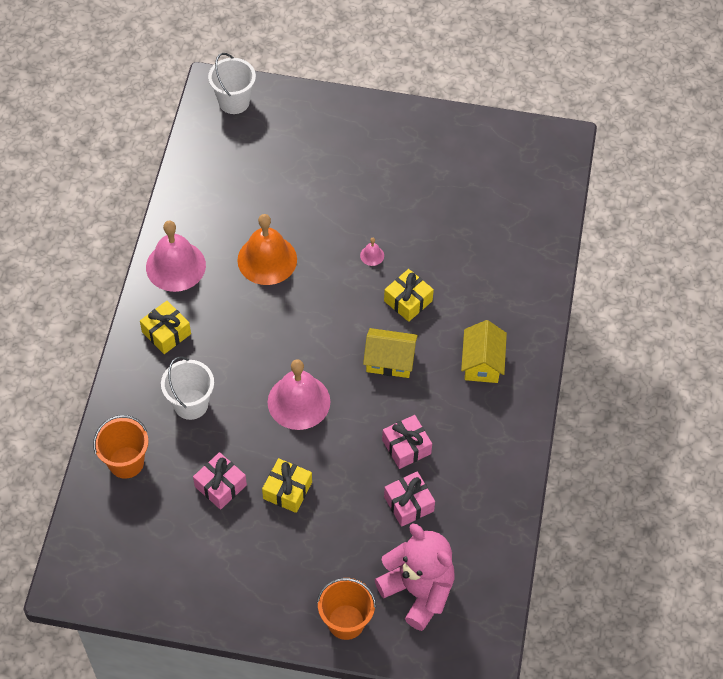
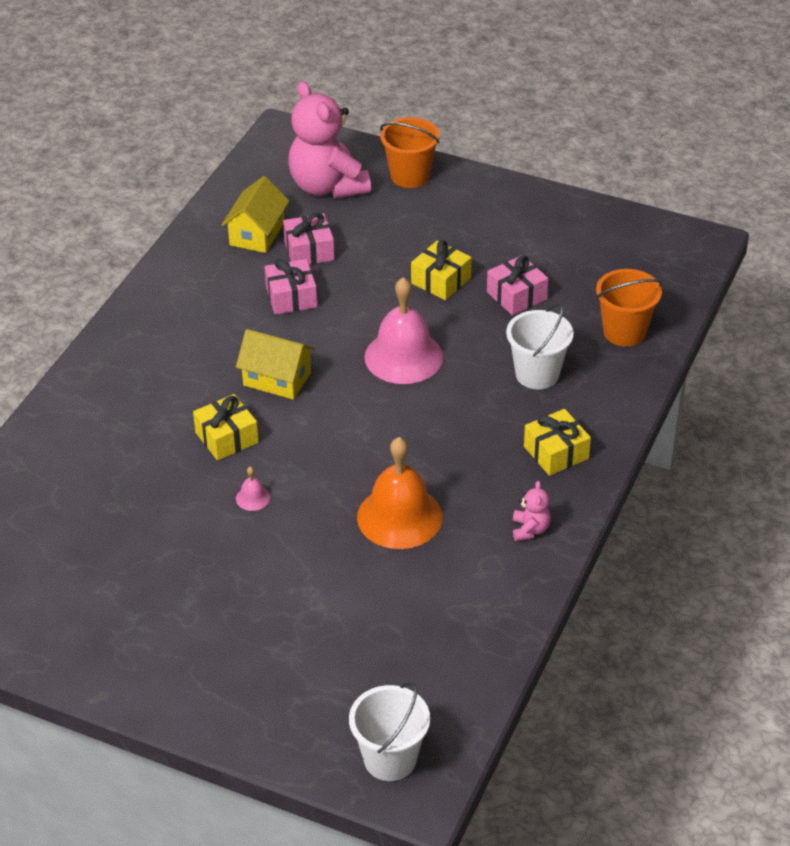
camera: 165 degrees left, 15 degrees down
pink bell [146,221,206,292] -> pink teddy bear [513,481,551,541]
yellow house [461,320,507,383] -> yellow house moved to [221,176,289,253]

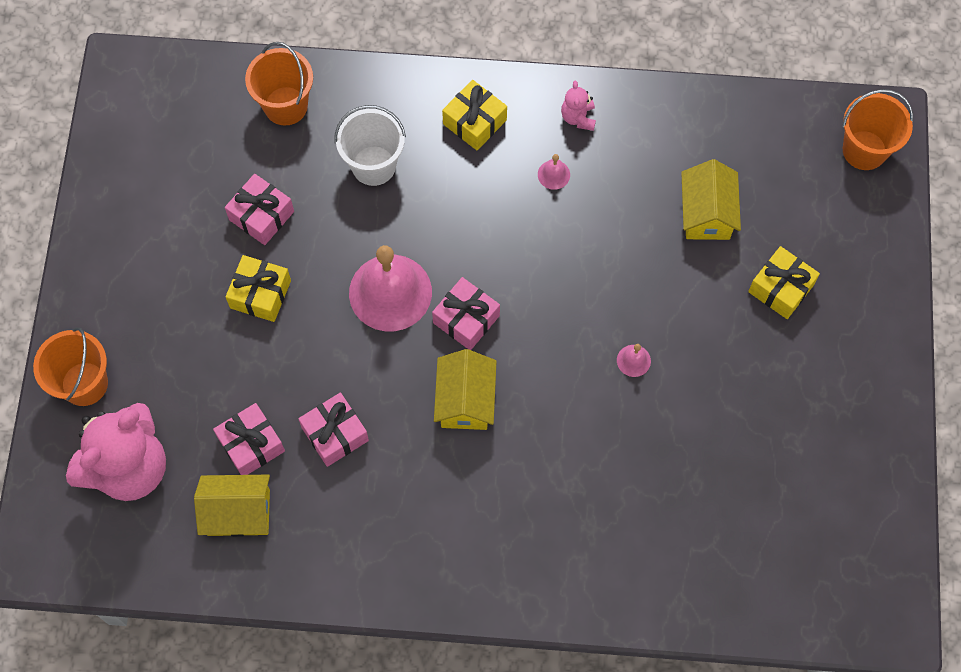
camera: 110 degrees left, 25 degrees up
yellow gift [193,394,259,461] -> yellow gift moved to [748,246,820,319]
white bucket [349,681,430,781] -> orange bucket [842,89,913,170]
orange bell [357,437,443,549] -> none
pink teddy bear [513,481,551,541] -> pink teddy bear turned 75 degrees counterclockwise [561,81,596,131]
none -> pink gift [432,277,500,350]
none -> pink bell [538,154,570,190]
none -> yellow house [681,159,741,240]

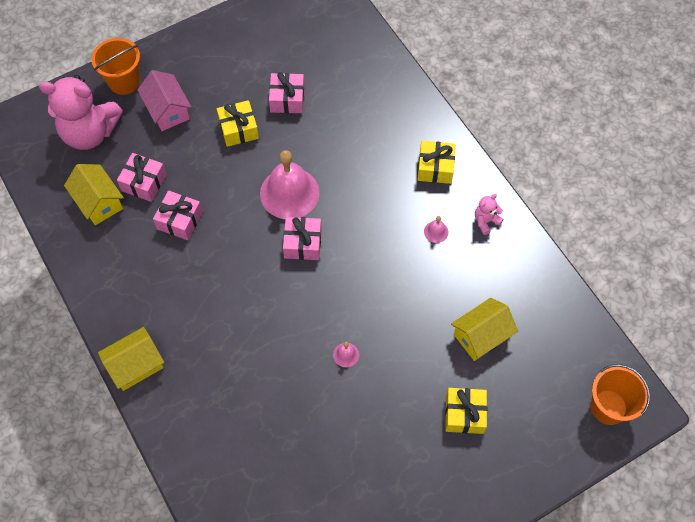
camera: 55 degrees right, 5 degrees down
orange bucket [245,42,313,125] -> none
white bucket [335,105,406,186] -> none
yellow house [434,349,497,430] -> yellow house moved to [98,327,164,391]
none -> pink house [137,70,192,131]

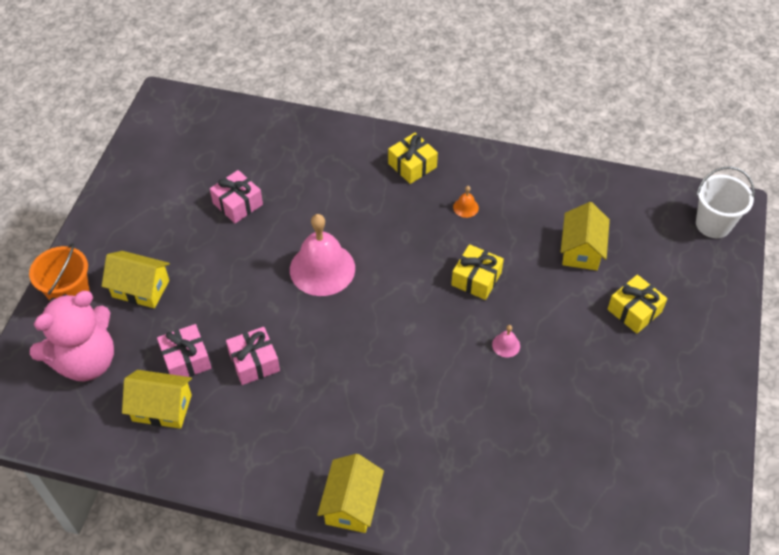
camera: 45 degrees left, 10 degrees down
pink house [137,70,192,131] -> yellow house [102,251,170,308]
yellow gift [217,100,259,147] -> yellow gift moved to [451,244,504,300]
pink gift [283,217,322,260] -> none
pink bell [424,216,448,243] -> orange bell [453,186,479,218]
pink teddy bear [475,194,504,235] -> none
orange bucket [591,364,650,425] -> white bucket [696,166,755,238]

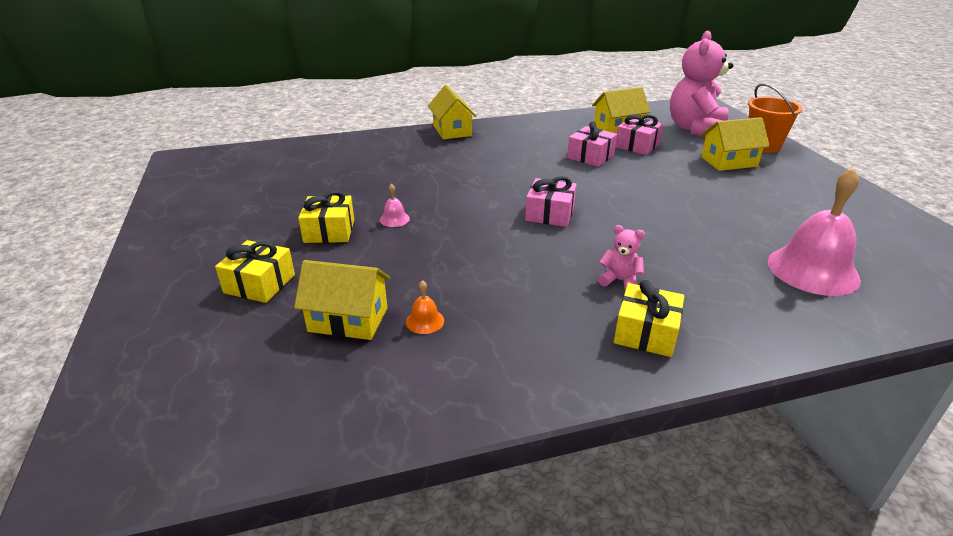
camera: 150 degrees right, 20 degrees down
pink gift [210,170,263,223] -> pink gift moved to [525,176,577,227]
pink bell [290,214,355,296] -> pink bell moved to [768,168,861,296]
yellow gift [451,244,504,300] -> yellow gift moved to [298,191,354,243]
orange bell [453,186,479,218] -> orange bell moved to [406,280,444,334]
yellow house [561,202,610,270] -> yellow house turned 60 degrees counterclockwise [294,260,390,340]
white bucket [696,166,755,238] -> none
none -> pink teddy bear [598,225,645,291]

